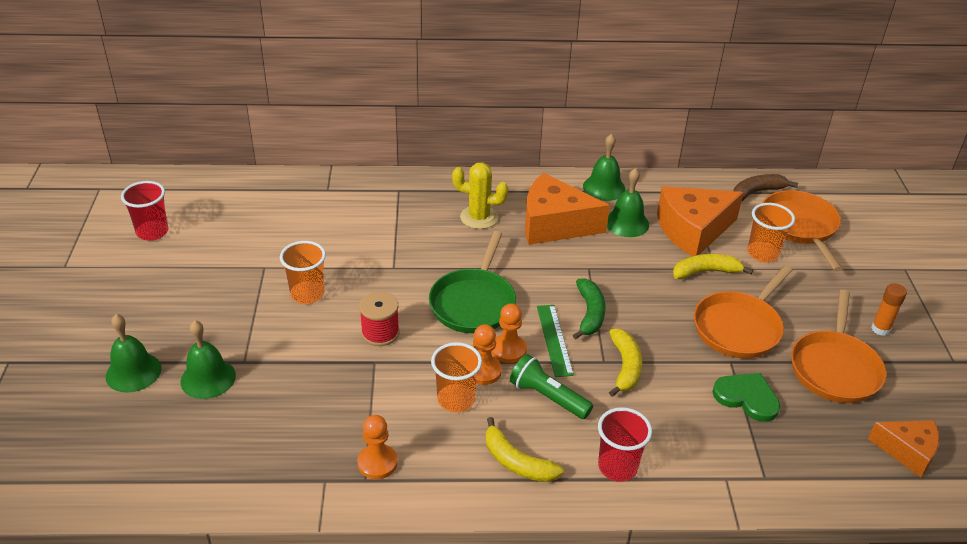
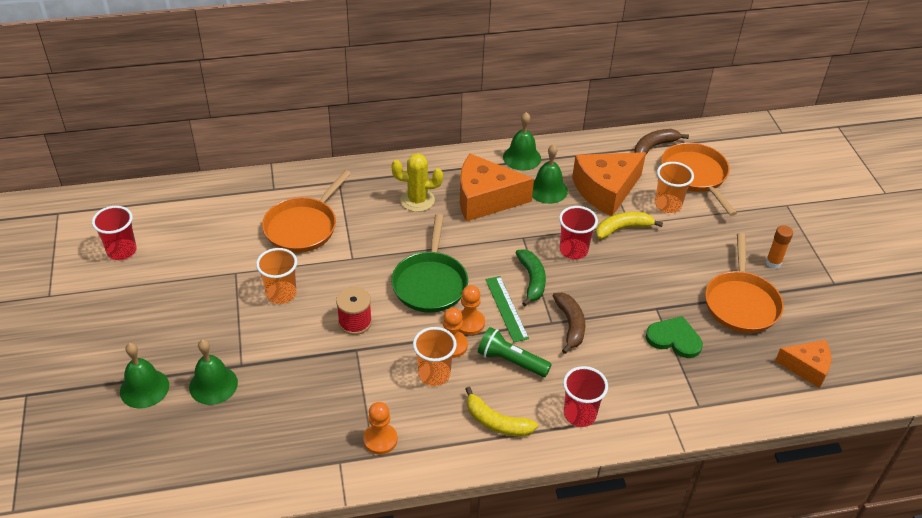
camera: 10 degrees left, 5 degrees up
yellow banana [609,329,642,397] -> brown banana [553,293,585,354]
orange pan [694,265,792,358] -> orange pan moved to [262,170,351,253]
none -> red cup [559,206,598,259]

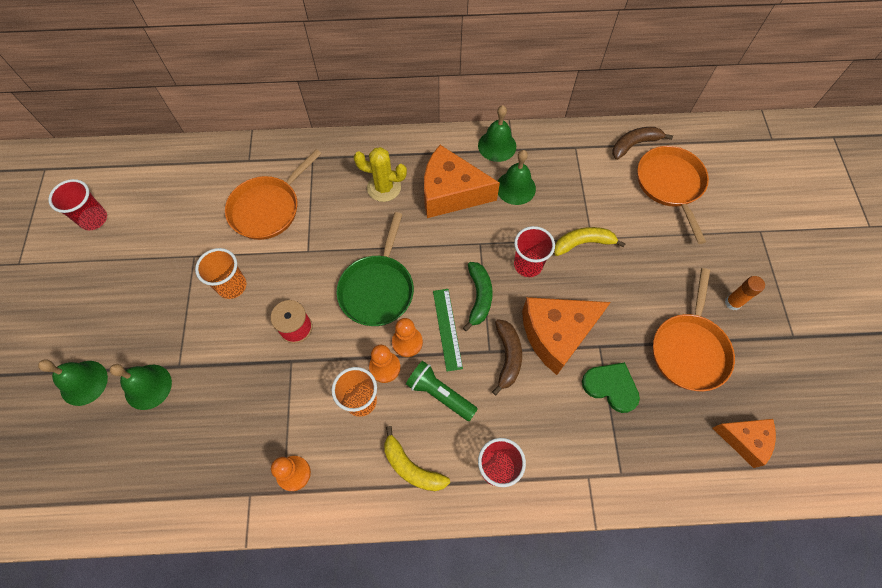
camera: 10 degrees right, 20 degrees up
orange cheese [572,152,646,216] -> orange cheese moved to [522,297,611,375]
orange cup [655,162,694,213] -> none

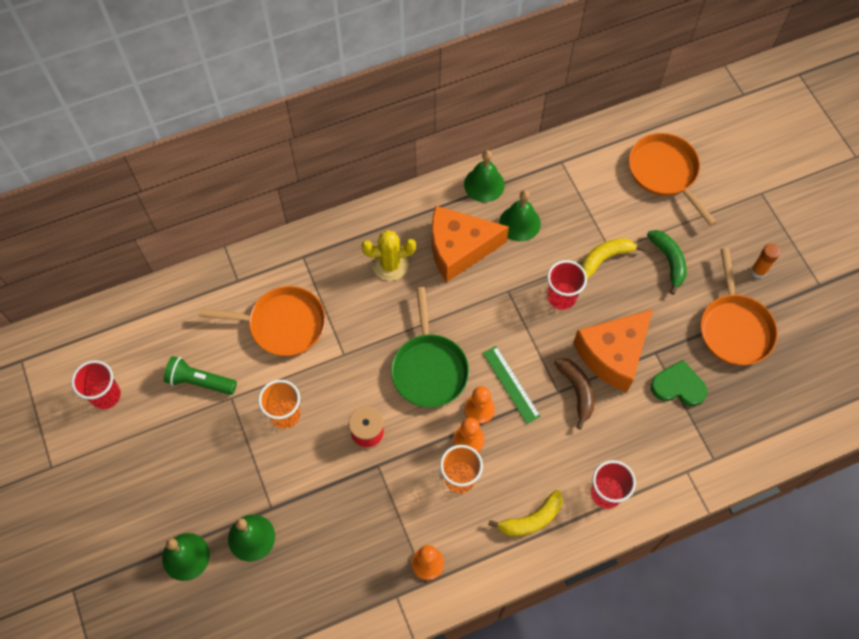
camera: 20 degrees left, 0 degrees up
orange pan [225,149,322,240] -> orange pan turned 105 degrees counterclockwise [199,286,326,356]
yellow banana [384,426,450,491] -> yellow banana turned 45 degrees counterclockwise [488,490,563,537]
green flashlight [406,361,478,421] -> green flashlight moved to [164,356,237,395]
green banana [463,262,493,331] -> green banana moved to [647,230,687,295]
brown banana [612,127,673,160] -> none
orange cheese [713,419,776,468] -> none

